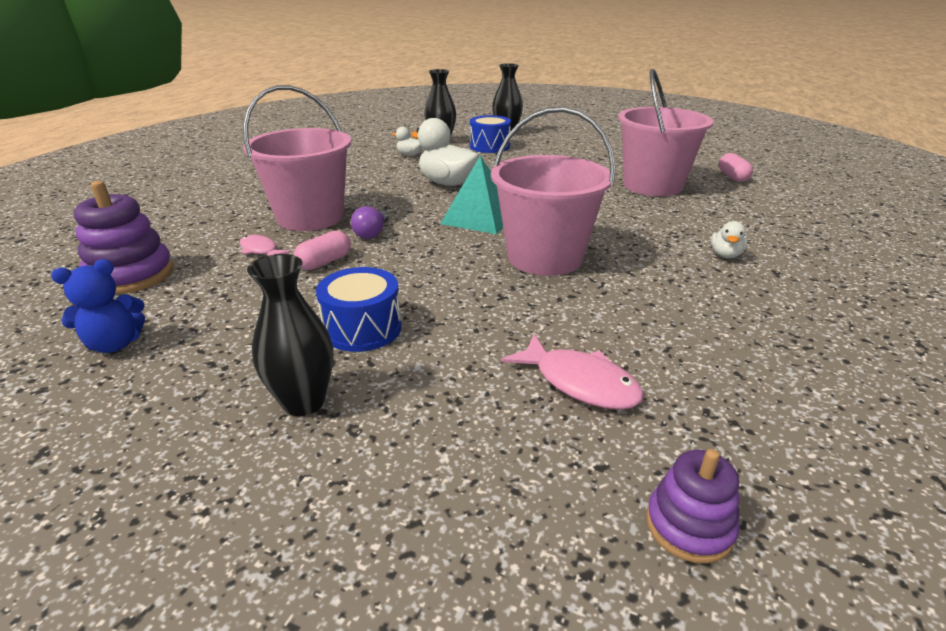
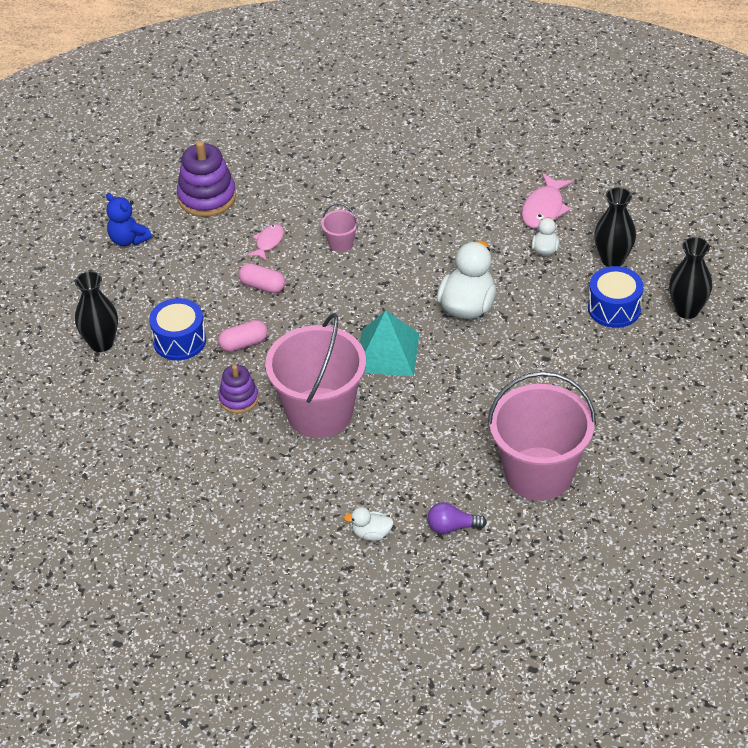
camera: 75 degrees right, 15 degrees up
pink bucket [243,85,351,231] -> pink bucket [321,203,359,252], size x0.41
purple light bulb [351,206,389,239] -> purple light bulb moved to [427,502,487,534]
pink fish [501,334,644,410] -> pink fish moved to [522,173,573,229]
purple stacking toy [646,449,739,564] -> purple stacking toy moved to [218,365,259,413]
pink capsule [719,153,753,182] -> pink capsule moved to [218,320,268,352]

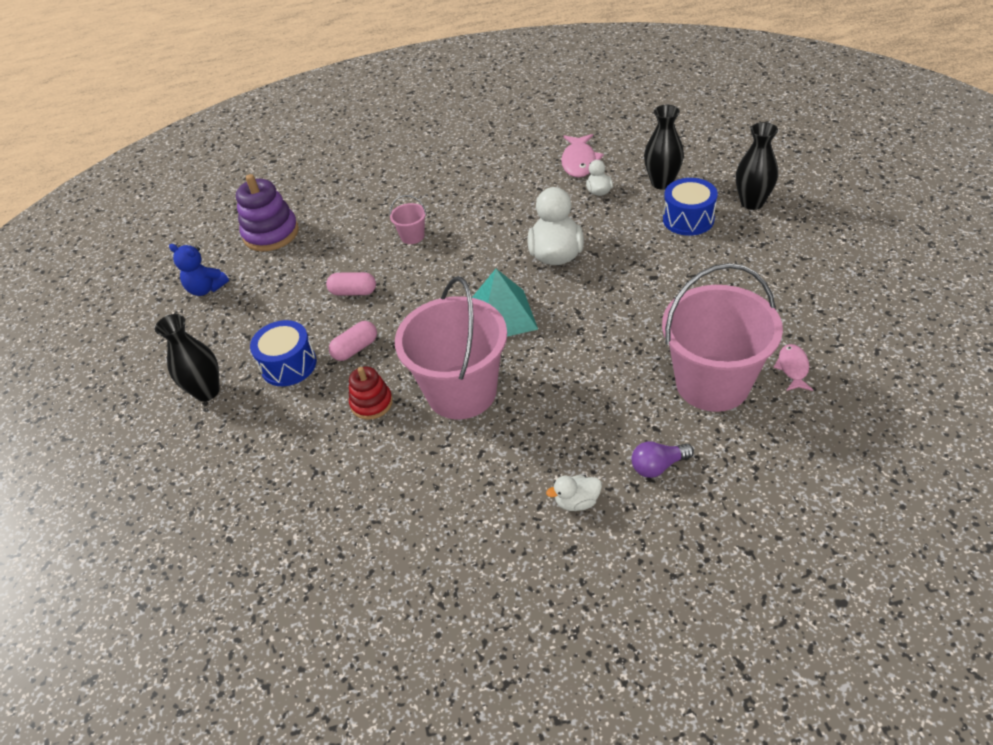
camera: 15 degrees left, 0 degrees up
purple stacking toy [218,365,259,413] -> red stacking toy [349,367,393,420]
pink fish [247,224,284,261] -> pink fish moved to [773,344,813,391]

